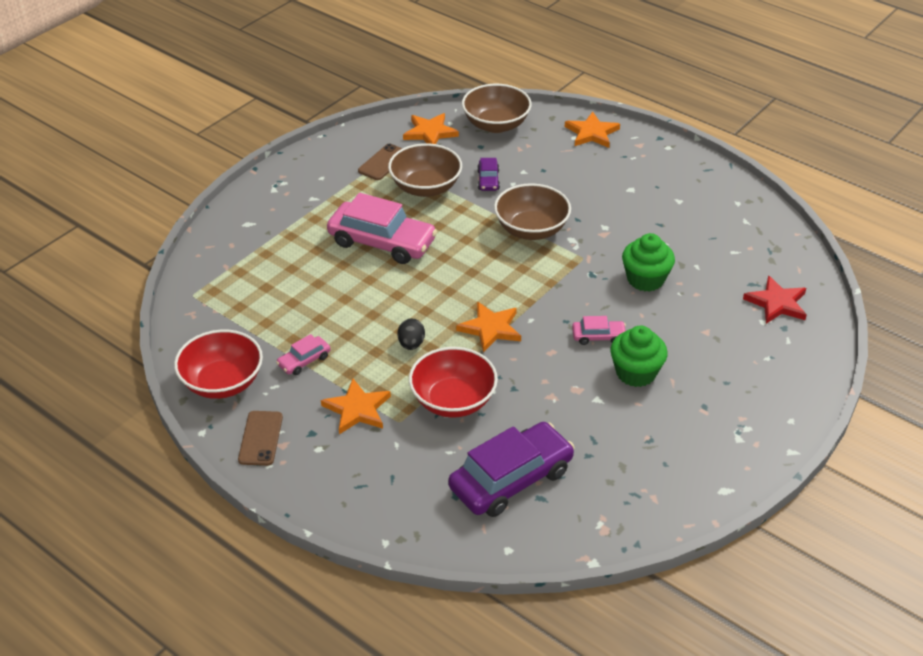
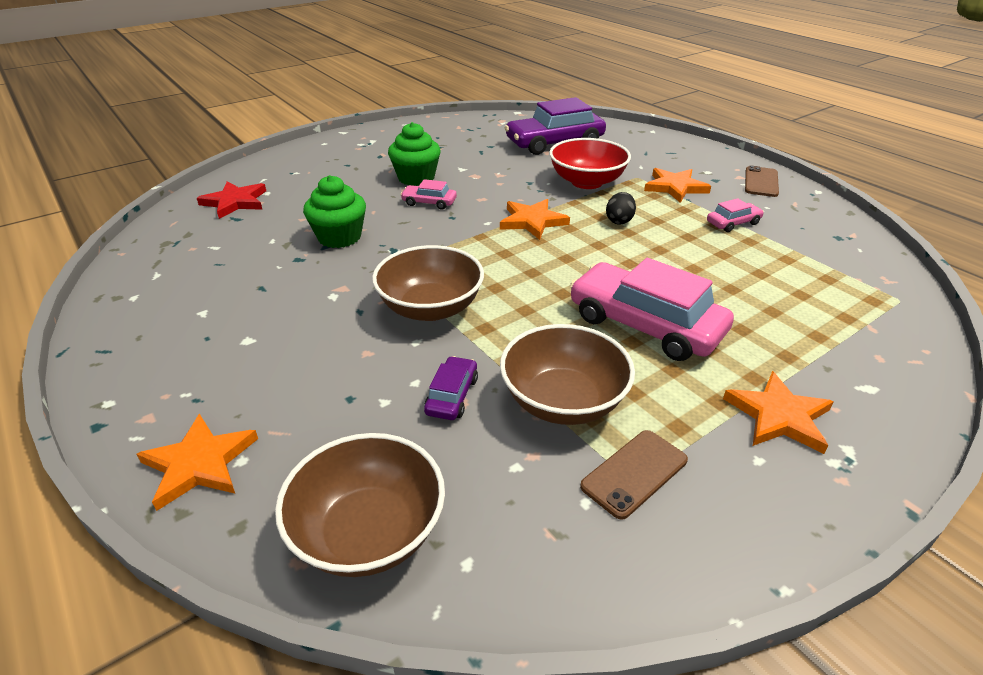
camera: 165 degrees left, 5 degrees down
red bowl [174,330,263,399] -> none
orange star [403,113,459,144] -> orange star moved to [723,371,834,454]

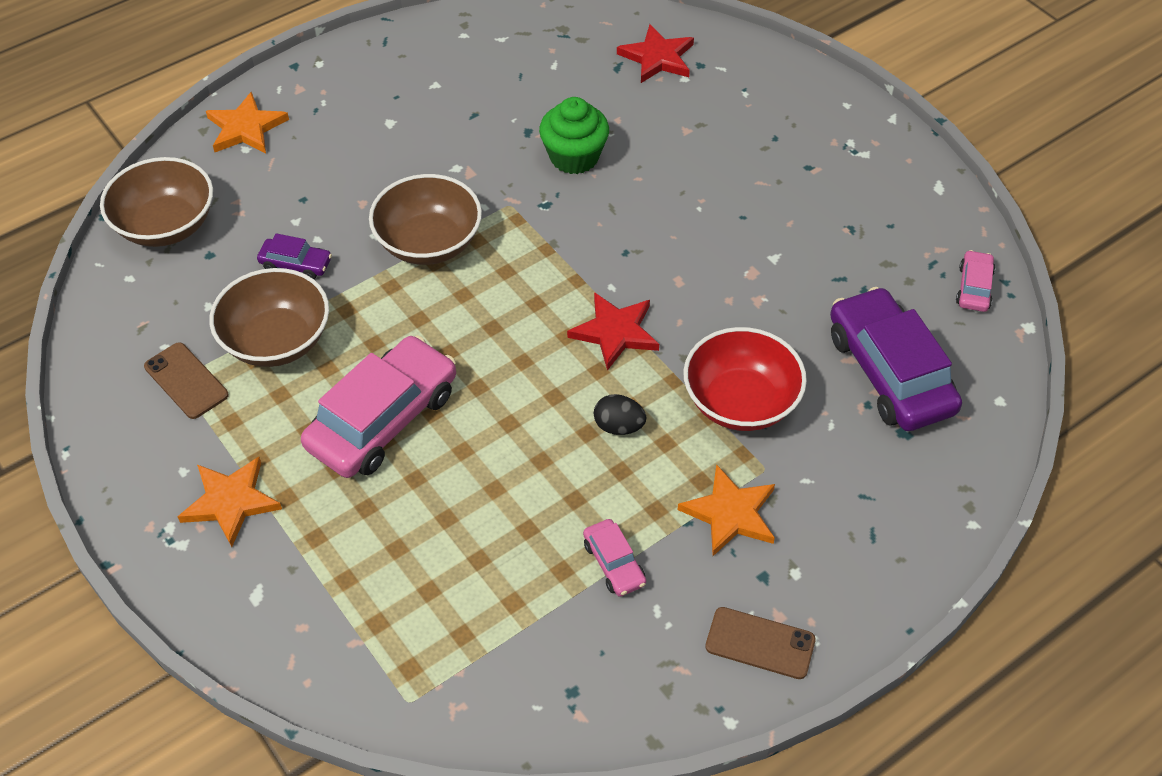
camera: 90 degrees right, 15 degrees up
green cupcake [388,122,441,186] -> none
pink car [400,179,457,210] -> pink car moved to [956,250,995,312]
orange star [500,199,570,240] -> red star [567,292,659,371]

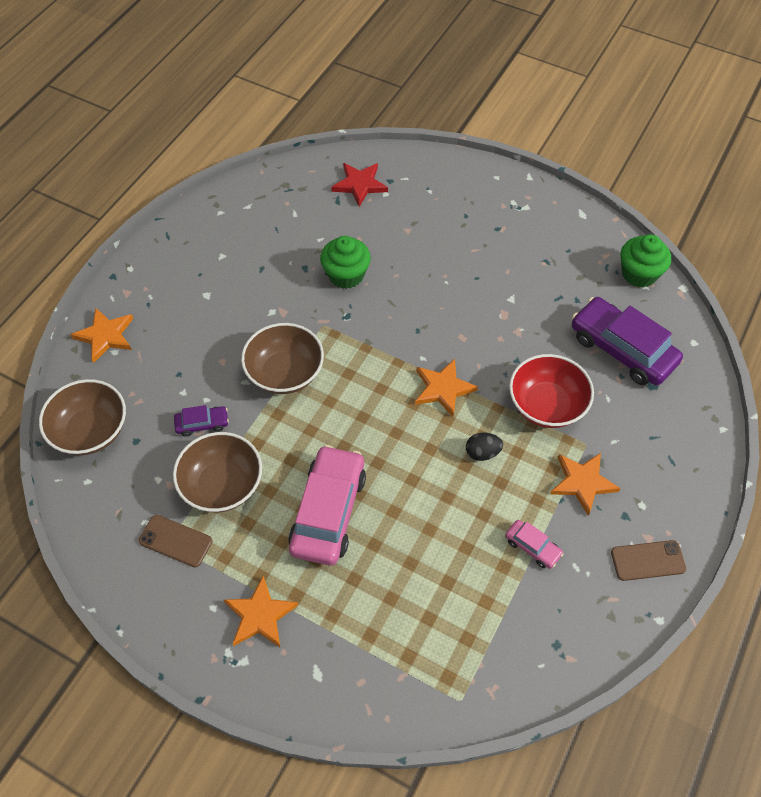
camera: 25 degrees left, 5 degrees up
red star [567,292,659,371] -> orange star [415,359,478,417]
pink car [956,250,995,312] -> green cupcake [620,234,671,288]

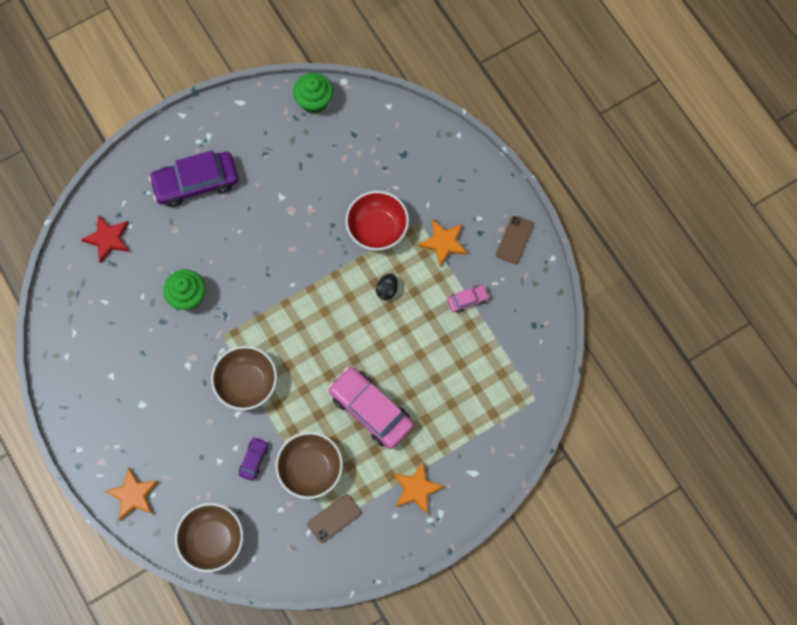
camera: 60 degrees left, 15 degrees up
orange star [415,359,478,417] -> none
purple car [572,297,683,385] -> purple car moved to [149,151,238,207]

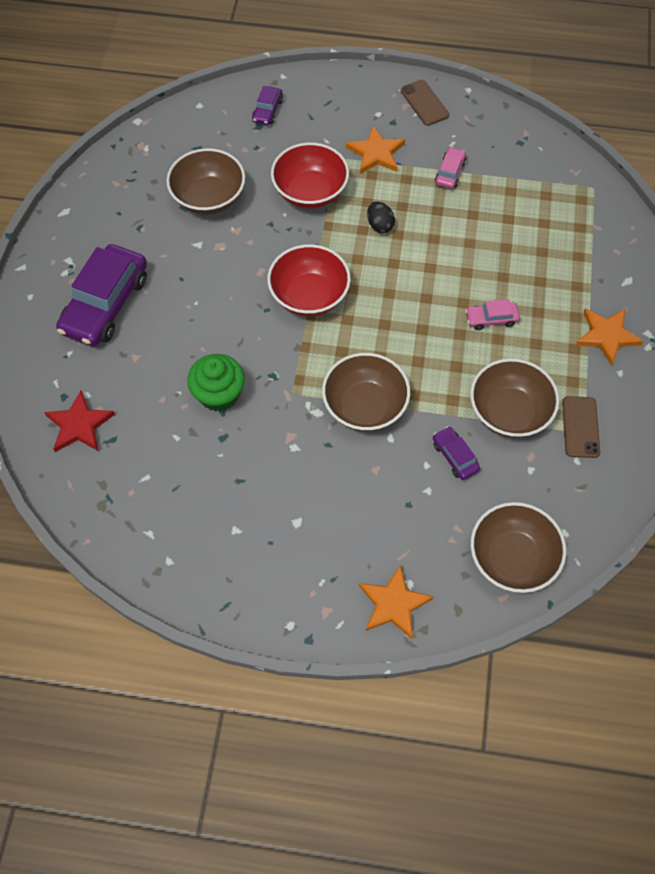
camera: 50 degrees left, 10 degrees down
green cupcake [293,73,333,114] -> none
pink car [328,367,414,449] -> pink car [465,299,520,330], size x0.46
none -> brown bowl [166,148,245,215]
none -> purple car [252,86,283,125]
none -> red bowl [267,244,351,316]

